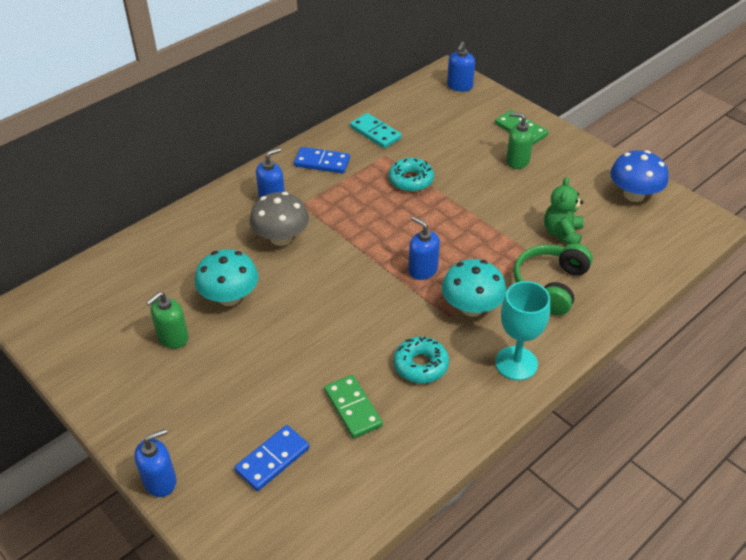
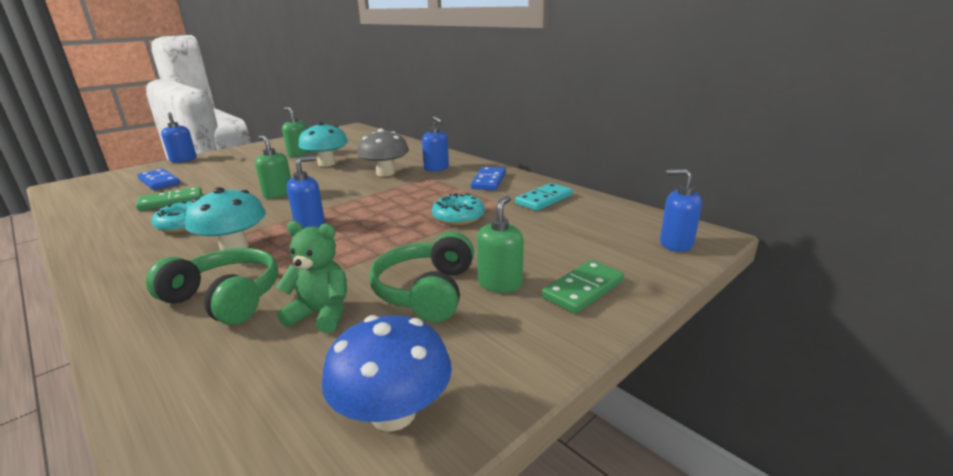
camera: 90 degrees right, 20 degrees down
turquoise goblet [495,281,550,381] -> none
none -> green soap dispenser [255,136,291,199]
none -> green headphones [369,232,474,322]

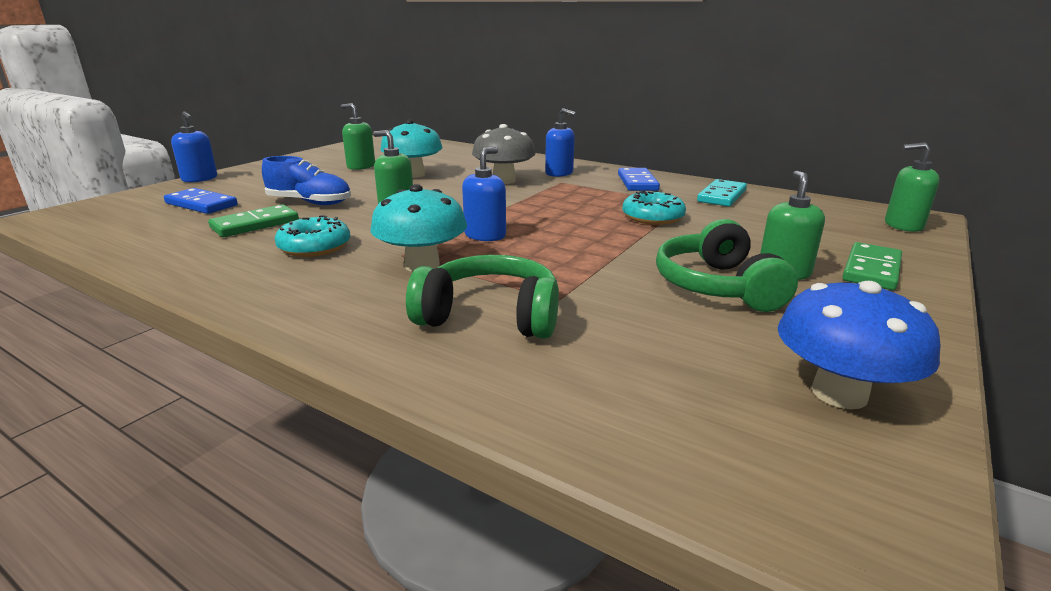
camera: 15 degrees left, 0 degrees up
green teddy bear [276,221,347,333] -> none
blue soap dispenser [660,169,702,252] -> green soap dispenser [885,142,940,232]
none -> blue shoe [262,156,351,205]

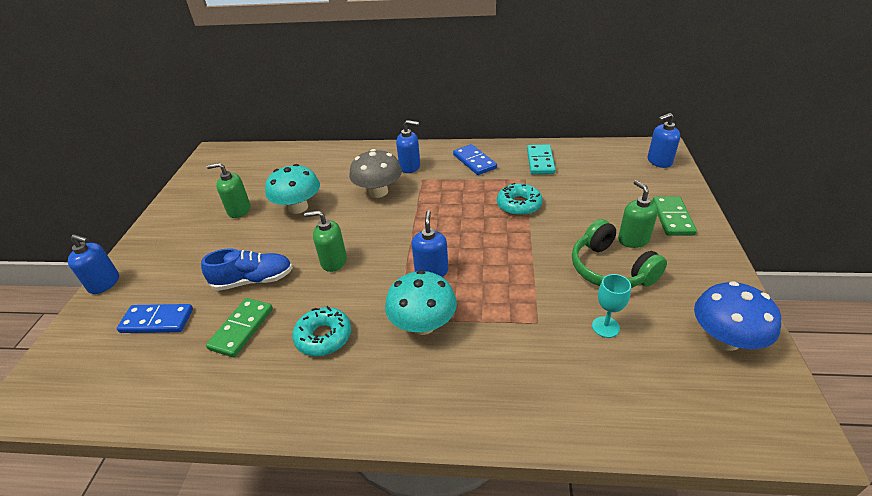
camera: 25 degrees left, 15 degrees up
green headphones [406,255,559,339] -> none
green soap dispenser [885,142,940,232] -> blue soap dispenser [648,113,680,168]
none -> turquoise goblet [592,274,631,338]

